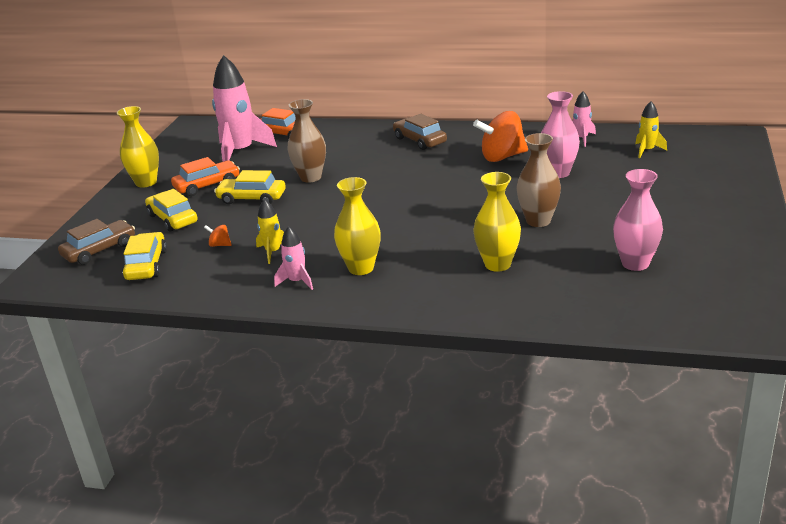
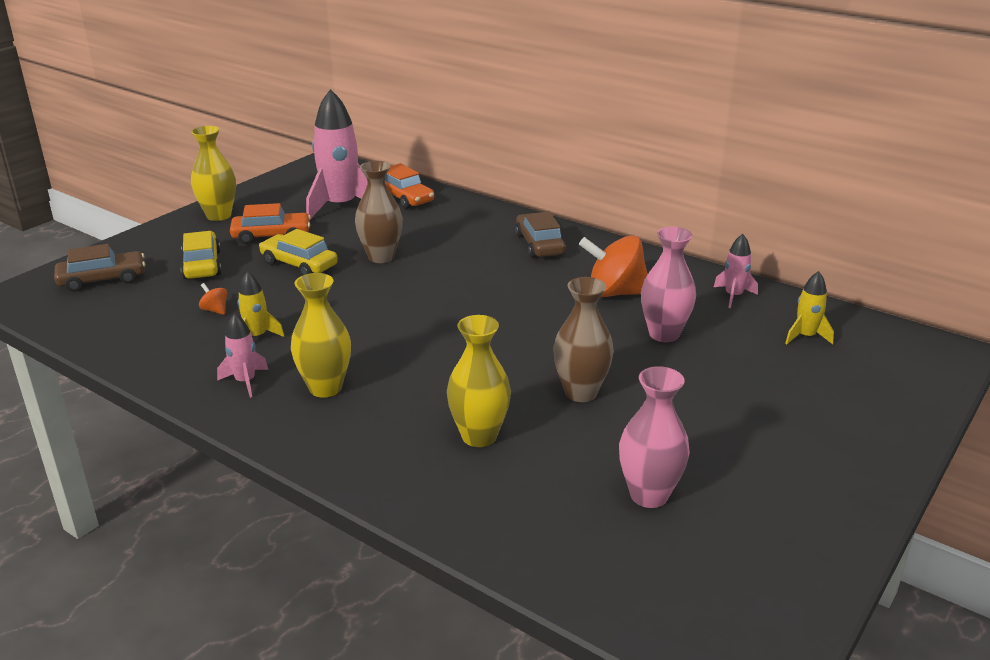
camera: 20 degrees right, 0 degrees up
yellow car [122,232,167,280] -> none

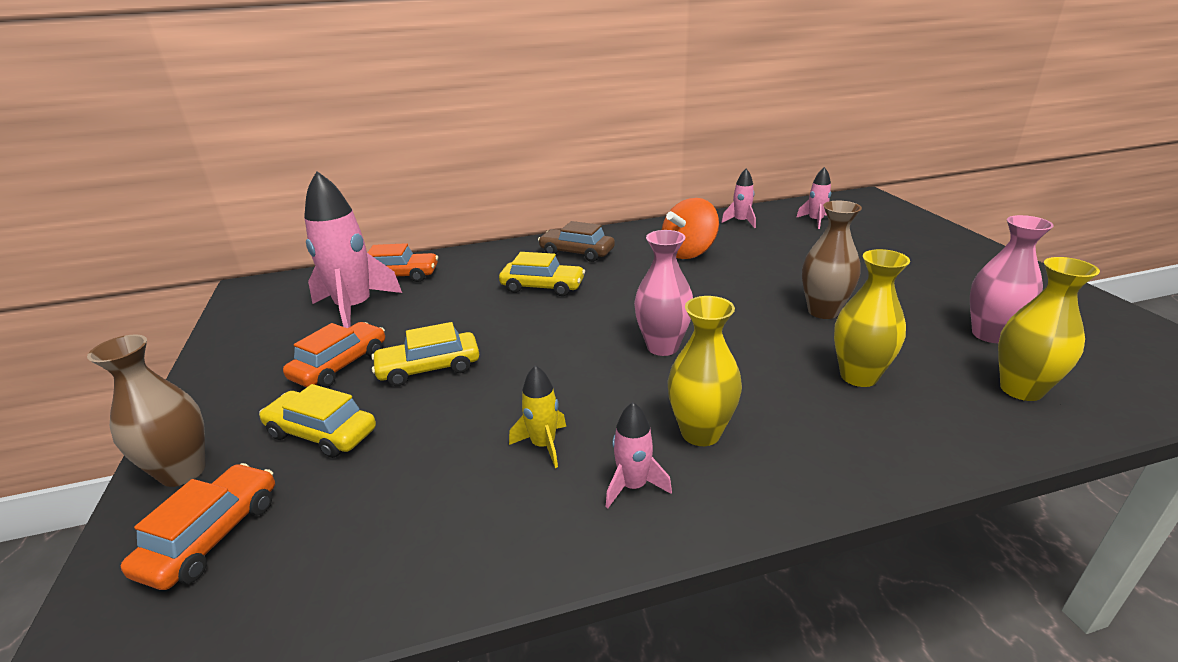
camera: 50 degrees left, 0 degrees up
brown car [54,244,145,292] -> orange car [121,463,275,590]
yellow vase [191,126,236,221] -> yellow vase moved to [998,257,1100,401]
orange spinning top [199,283,227,315] -> none
brown vase [355,161,403,263] -> brown vase moved to [87,335,205,487]
pink vase [641,227,696,342] -> pink vase moved to [634,230,693,356]
yellow rocket [785,271,834,344] -> pink rocket [796,167,831,229]
none -> yellow car [499,252,585,296]

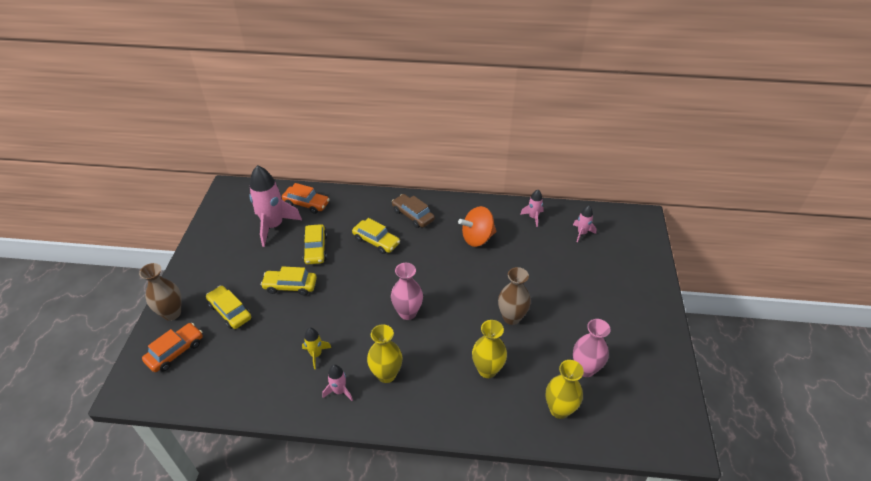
camera: 20 degrees right, 15 degrees up
orange car [283,322,385,388] -> none
none -> yellow car [303,224,327,264]

